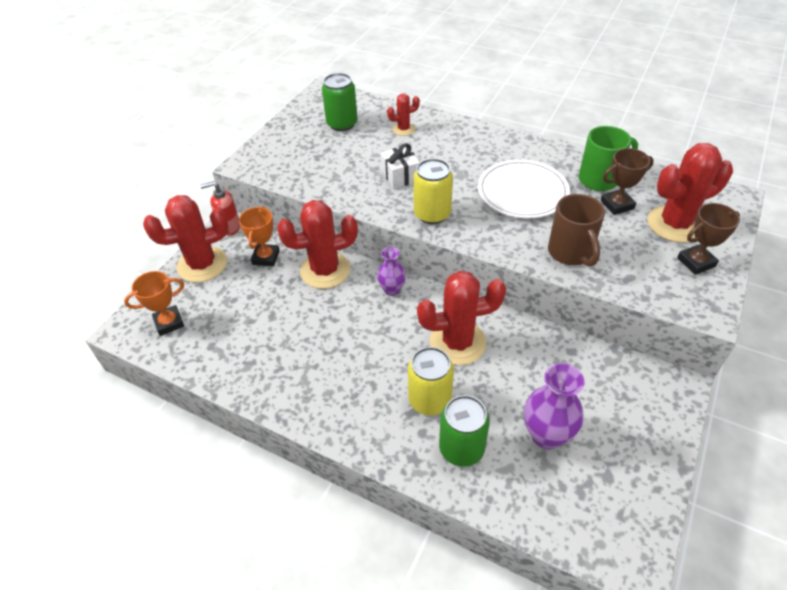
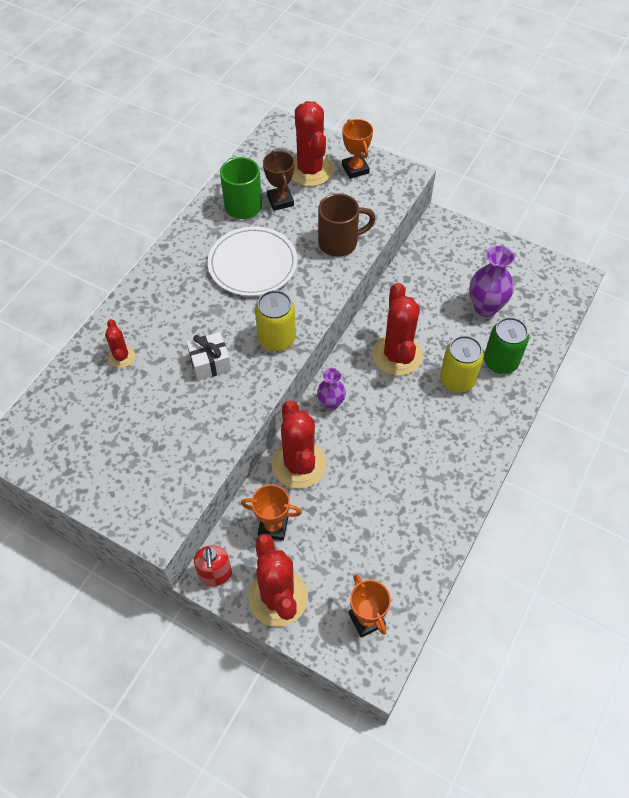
camera: 90 degrees left, 10 degrees up
green can [322,73,358,131] -> none
brown trophy [677,203,740,275] -> orange trophy [342,119,373,179]

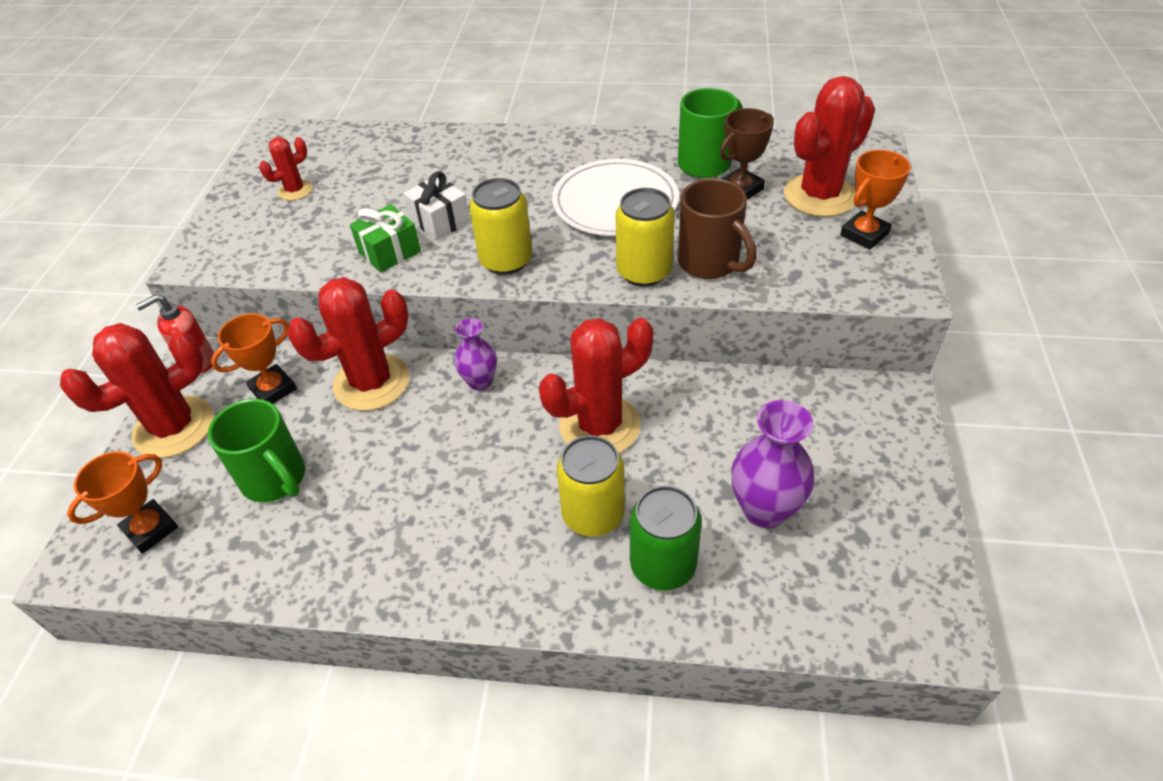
camera: 70 degrees right, 10 degrees down
red cactus [105,319,135,368] -> red cactus moved to [259,137,312,201]
orange trophy [241,484,302,541] -> orange trophy turned 60 degrees clockwise [211,314,297,404]
none -> green mug [208,399,305,502]
none -> green gift [350,204,421,273]
none -> yellow can [616,188,675,287]

